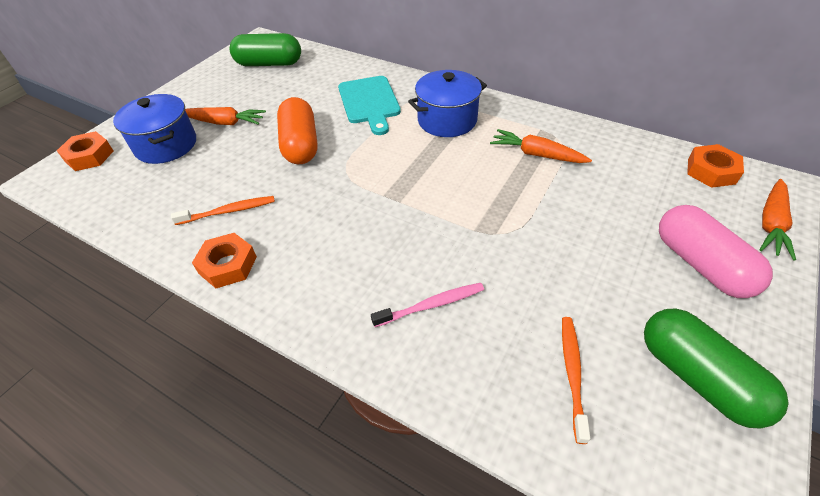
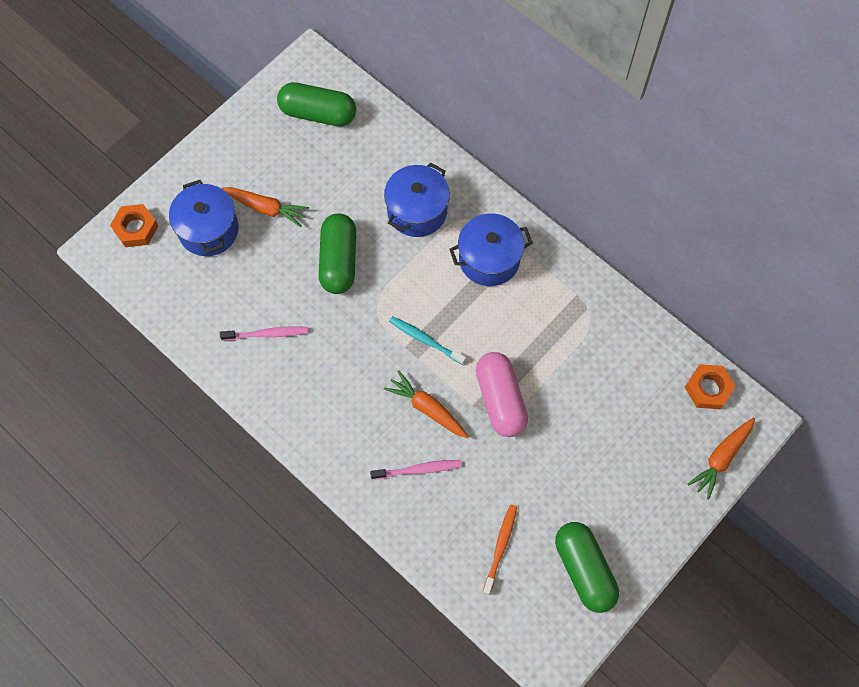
camera: 10 degrees right, 20 degrees up
orange toothbrush [171,196,275,225] -> pink toothbrush [220,326,308,340]
orange nut [192,233,257,288] -> none
orange capsule [277,97,318,164] -> green capsule [319,213,356,294]
turquoise cutting board [338,76,401,135] -> blue pot [384,162,450,237]
orange carrot [490,129,592,163] -> orange carrot moved to [384,370,468,438]
pink capsule [659,205,773,298] -> pink capsule moved to [476,352,528,437]
none -> turquoise toothbrush [389,316,466,365]

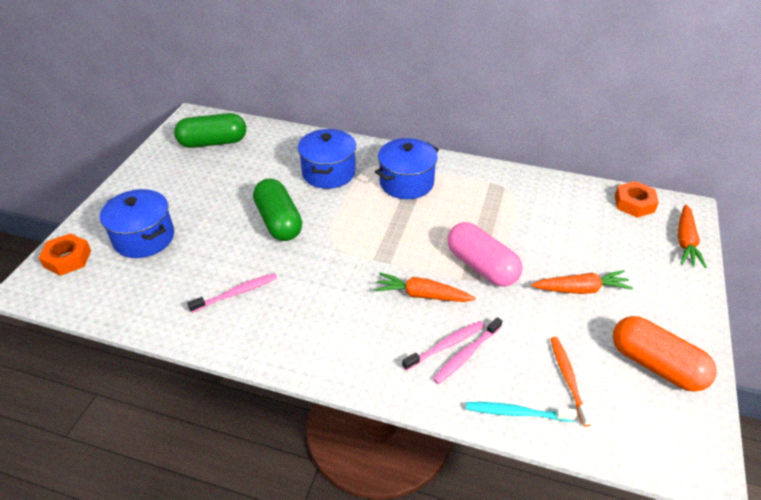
camera: 25 degrees left, 25 degrees down
orange carrot [222,187,309,227] -> orange carrot moved to [531,270,633,294]
turquoise toothbrush [389,316,466,365] -> turquoise toothbrush moved to [466,402,577,422]
green capsule [555,522,619,613] -> orange capsule [613,316,716,392]
none -> pink toothbrush [433,317,502,384]

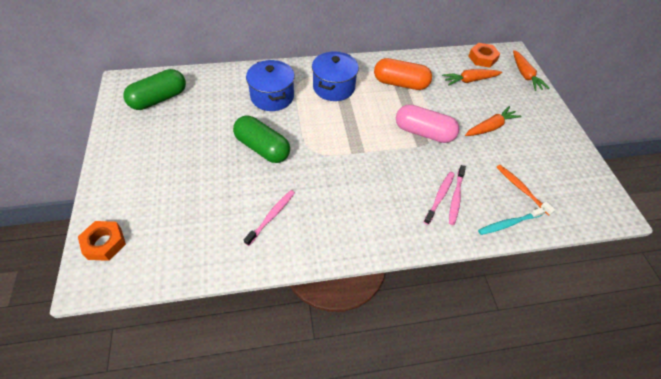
camera: 30 degrees left, 10 degrees up
blue pot [100,189,174,258] -> none
orange carrot [374,273,476,302] -> orange carrot moved to [442,69,502,86]
orange capsule [613,316,716,392] -> orange capsule moved to [374,58,432,90]

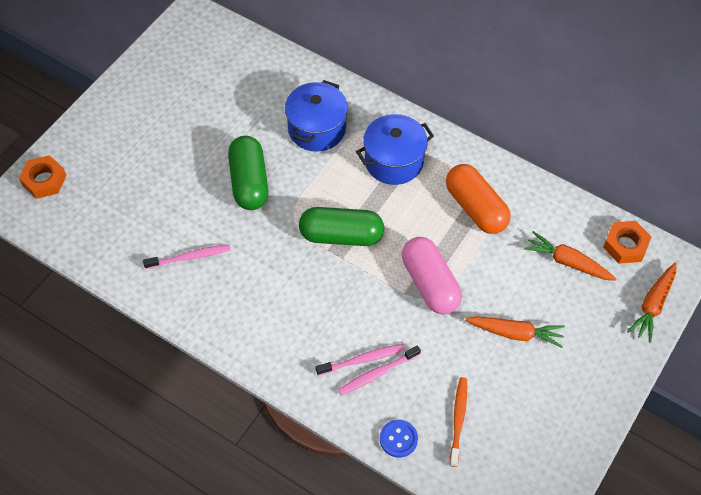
camera: 45 degrees right, 5 degrees up
green capsule [123,69,186,110] -> green capsule moved to [299,207,384,246]
turquoise toothbrush [478,207,546,235] -> blue button [380,420,418,458]

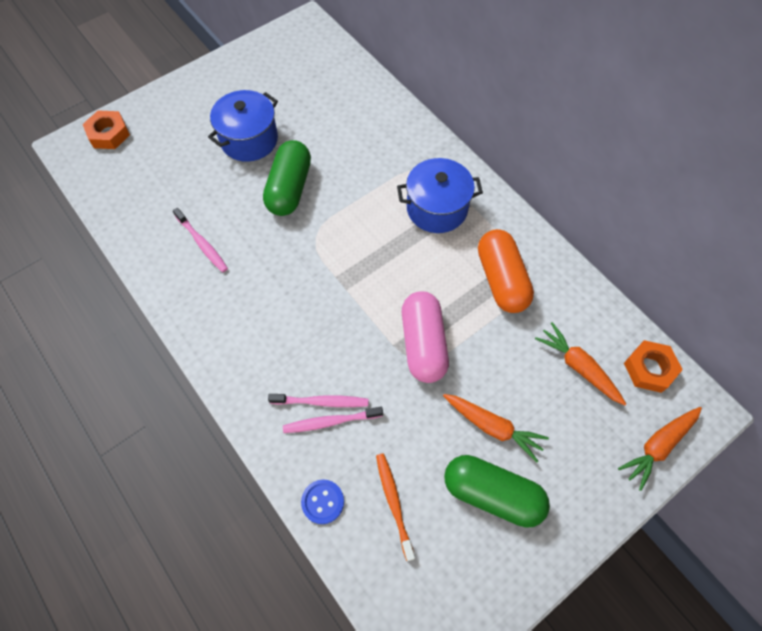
camera: 20 degrees right, 5 degrees up
pink toothbrush [143,244,231,269] -> pink toothbrush turned 45 degrees clockwise [173,208,228,272]
blue pot [285,80,348,152] -> blue pot moved to [208,90,278,162]
green capsule [299,207,384,246] -> green capsule moved to [444,455,550,528]
orange toothbrush [450,377,467,467] -> orange toothbrush turned 45 degrees counterclockwise [376,453,415,561]

